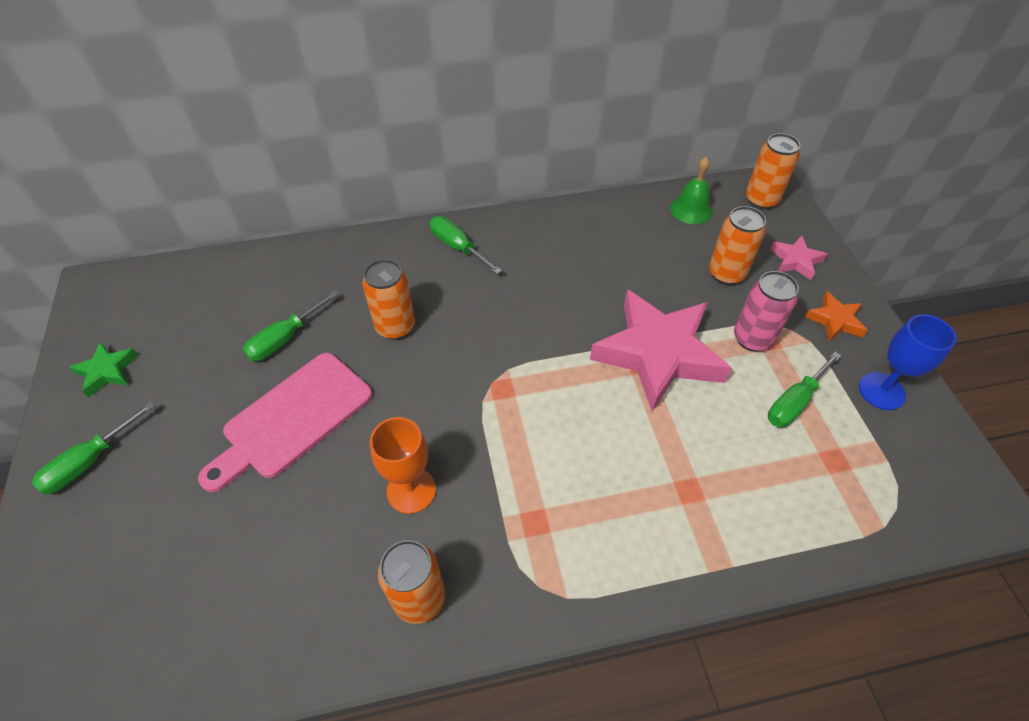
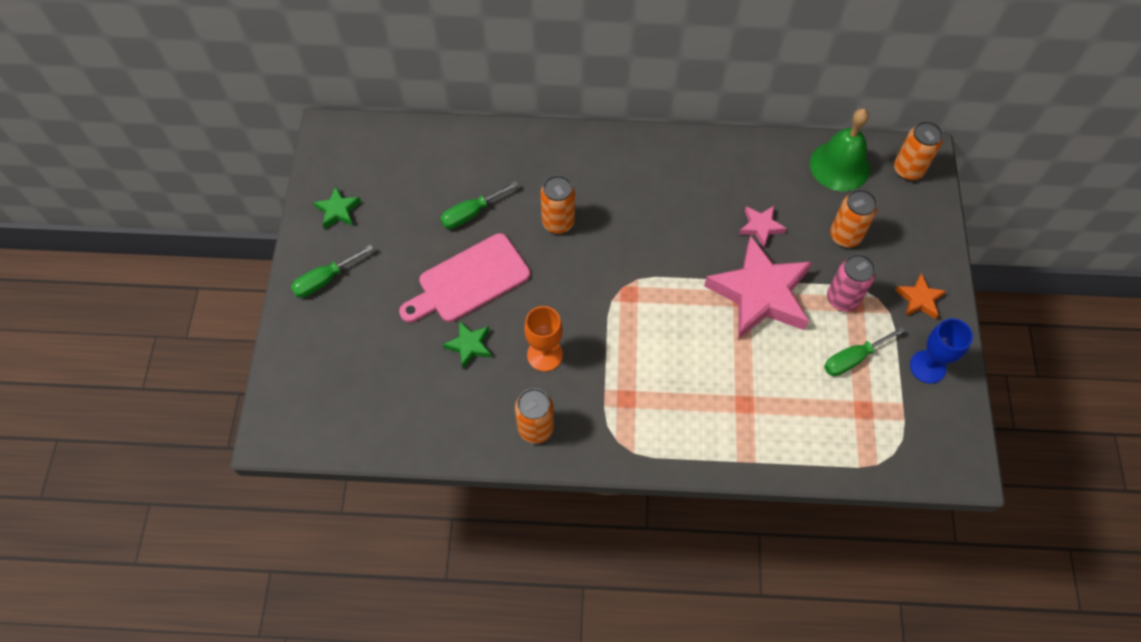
camera: 15 degrees right, 10 degrees up
green screwdriver [430,216,502,274] -> none
green bell [670,157,713,224] -> green bell [810,109,870,191], size x1.58
pink star [770,235,827,280] -> pink star moved to [739,206,787,248]
none -> green star [443,321,492,369]

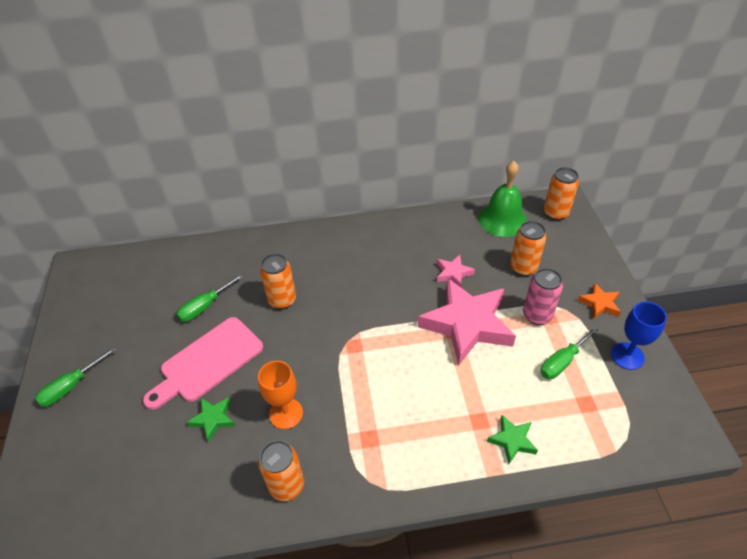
camera: 10 degrees left, 15 degrees down
green star [313,186,361,229] -> green star moved to [487,415,538,464]

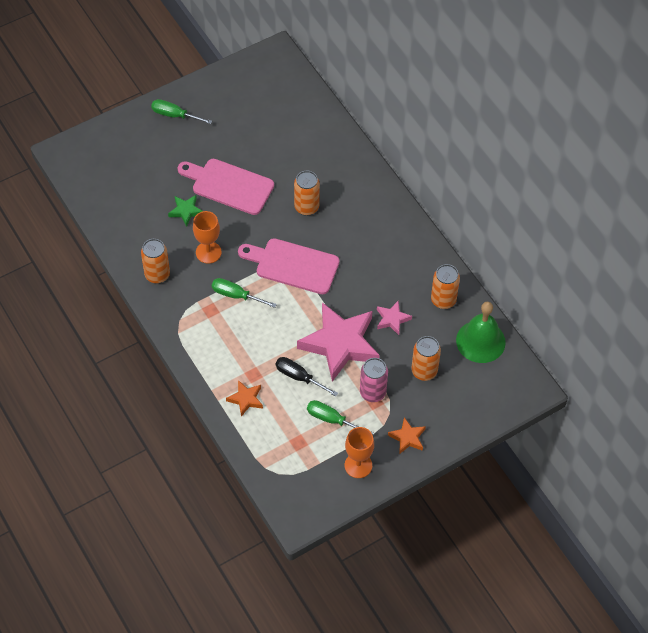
camera: 65 degrees right, 10 degrees up
green screwdriver [176,274,244,322] -> green screwdriver moved to [212,278,277,308]
green star [487,415,538,464] -> orange star [226,380,263,417]
orange can [544,167,579,221] -> orange can moved to [431,264,460,309]
blue goblet [611,302,667,370] -> orange goblet [345,427,374,478]
none -> pink cutting board [238,238,340,294]
none -> black screwdriver [275,357,338,397]

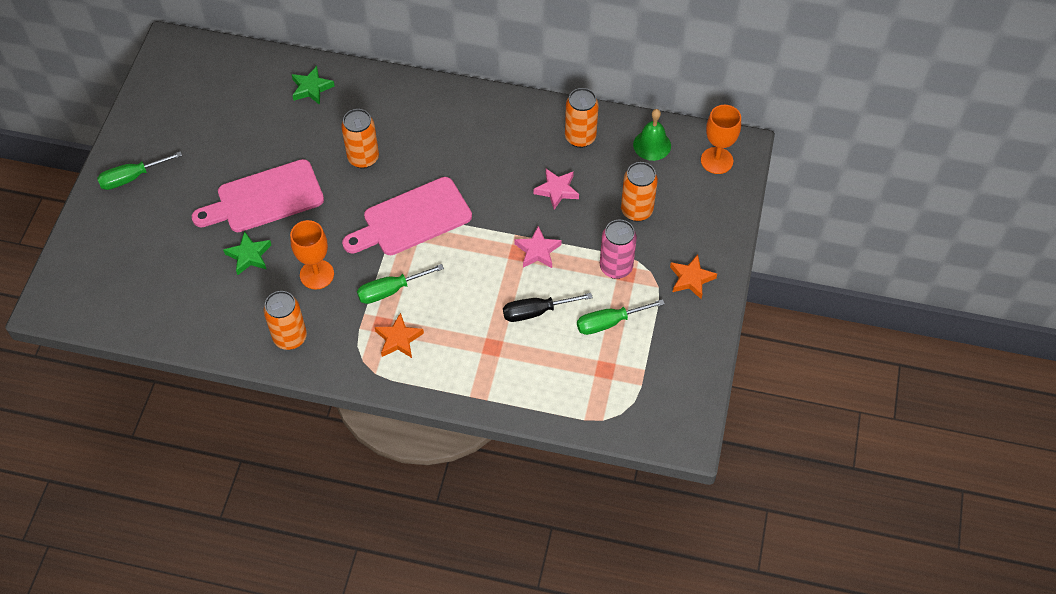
camera: 45 degrees left, 0 degrees up
orange star [226,380,263,417] -> orange star moved to [375,313,424,358]
pink star [297,302,380,382] -> pink star [515,226,562,268], size x0.45
orange goblet [345,427,374,478] -> orange goblet moved to [701,105,741,174]
green bell [456,302,506,363] -> green bell [633,109,671,161], size x0.63
none -> green star [291,66,335,105]

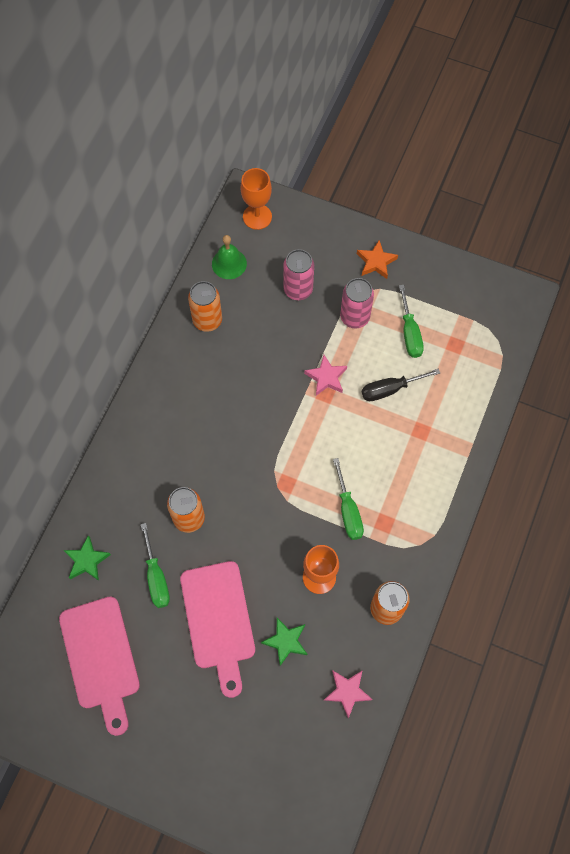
camera: 80 degrees left, 10 degrees up
green screwdriver [97,151,182,190] -> green screwdriver moved to [141,523,170,608]
pink cutting board [342,177,472,255] -> pink cutting board moved to [59,597,140,736]
orange star [375,313,424,358] -> none
black screwdriver [503,293,593,322] -> black screwdriver turned 75 degrees clockwise [362,369,440,401]
pink star [533,169,579,210] -> pink star moved to [324,670,373,718]
orange can [621,162,658,222] -> pink can [283,249,314,300]

